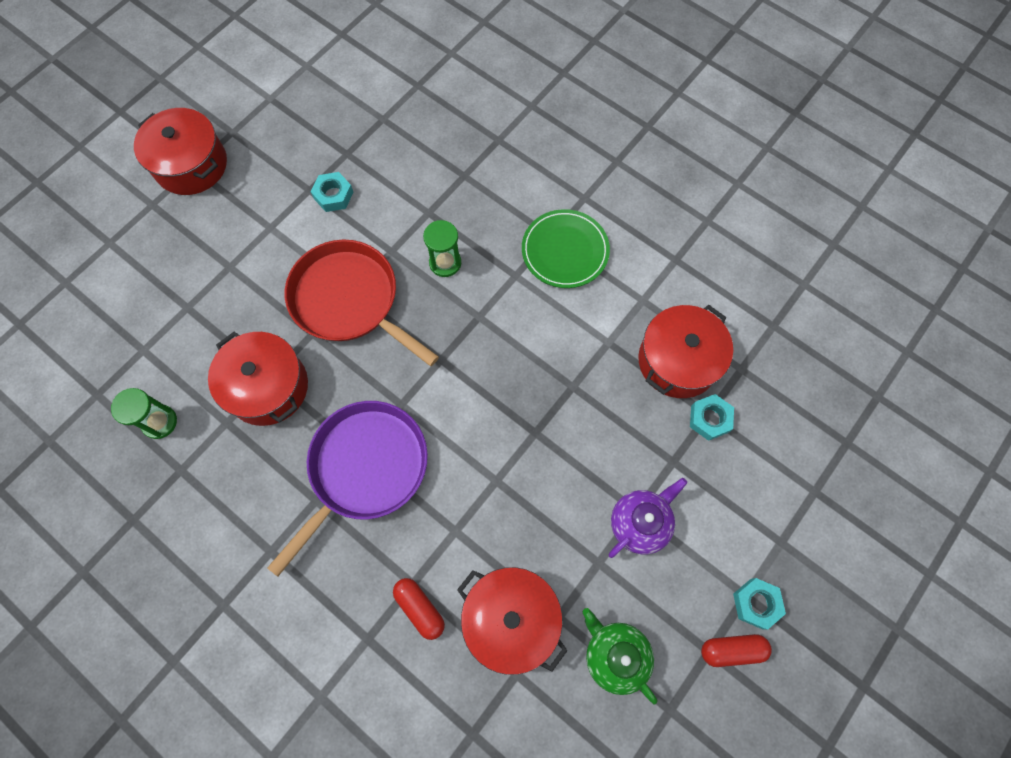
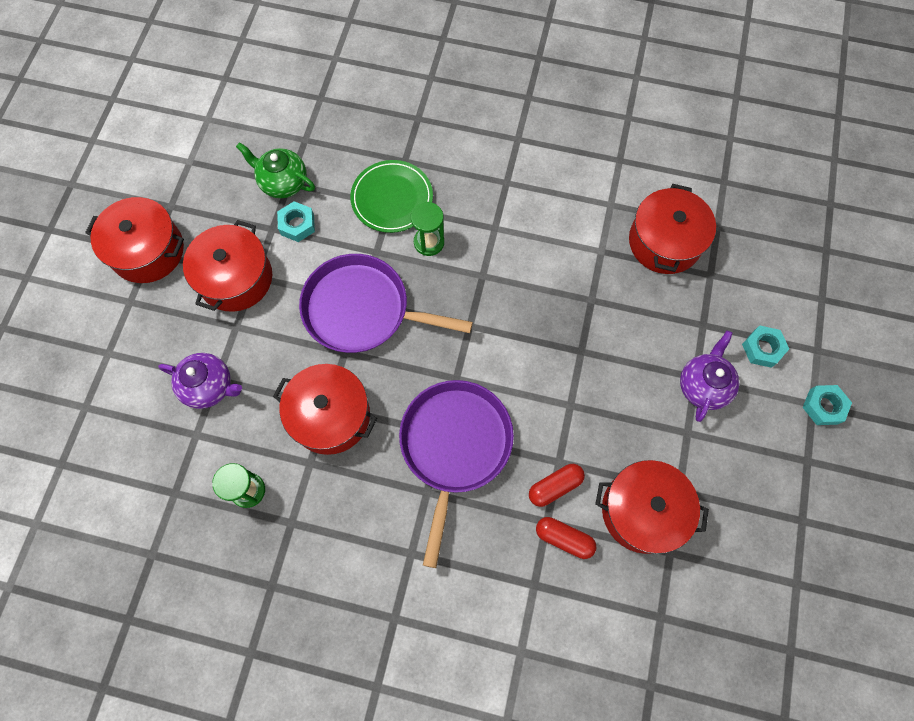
camera: 25 degrees left, 0 degrees up
red pan [285,239,439,366] -> purple pan [299,254,473,353]
green plate [522,209,610,288] -> green plate moved to [350,160,433,233]
green teapot [583,608,657,704] -> green teapot moved to [236,142,315,198]
turquoise nut [690,394,734,441] -> turquoise nut moved to [742,325,789,368]
red capsule [701,634,772,667] -> red capsule moved to [529,464,585,507]
none -> purple teapot [158,353,242,409]
none -> red pot [183,220,272,312]

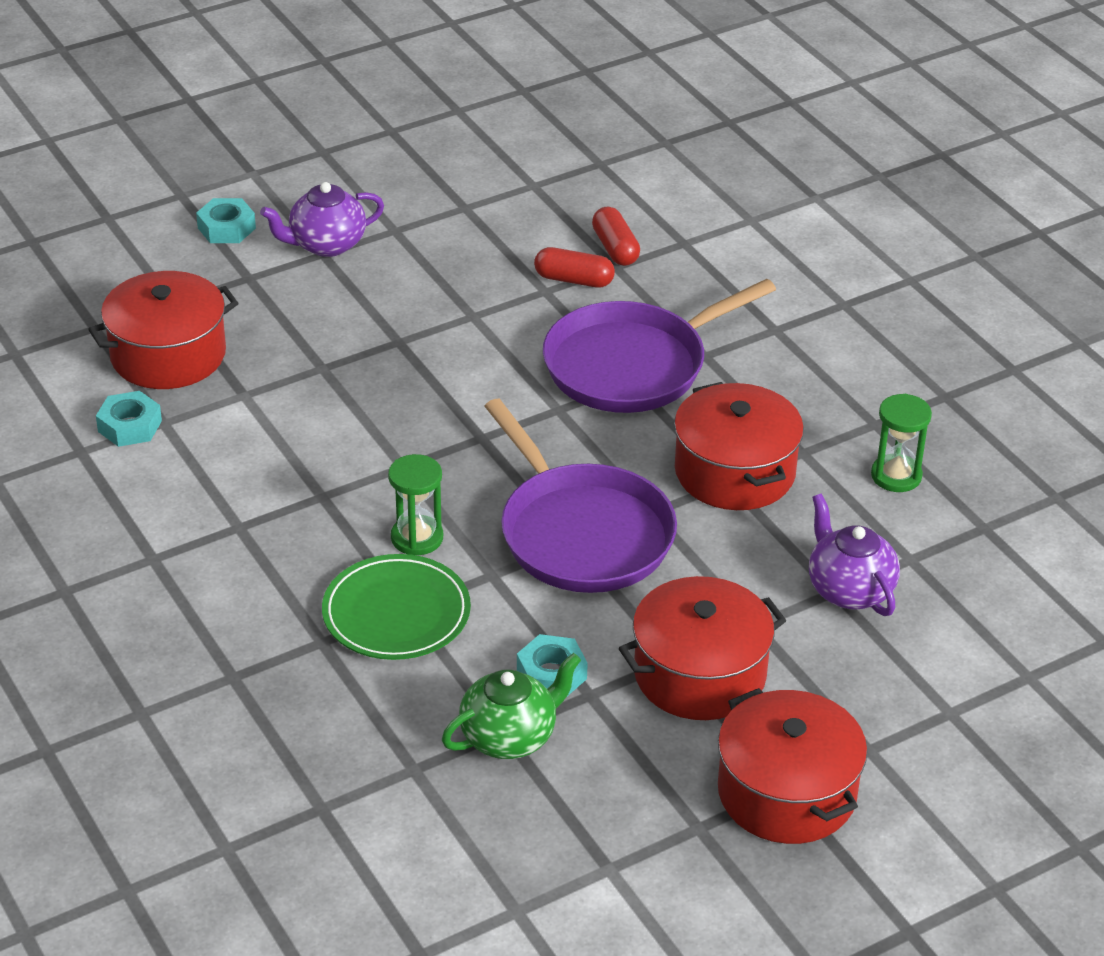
camera: 135 degrees left, 30 degrees down
green teapot [236,142,315,198] -> green teapot turned 105 degrees counterclockwise [442,653,581,759]
red pot [595,460,709,554] -> none
turquoise nut [803,385,852,425] -> turquoise nut moved to [96,391,162,447]

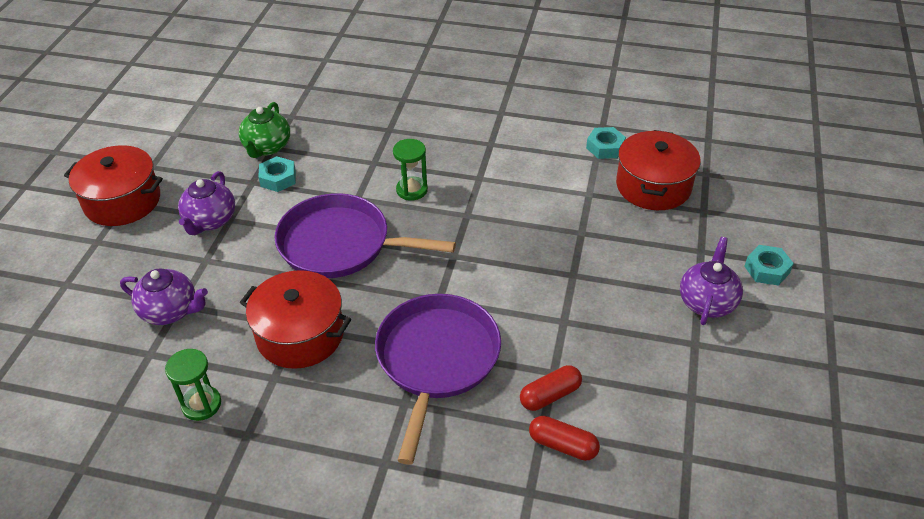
camera: 135 degrees right, 5 degrees up
green plate [322,554,471,660] -> none
red pot [619,576,786,720] -> purple teapot [178,171,235,235]

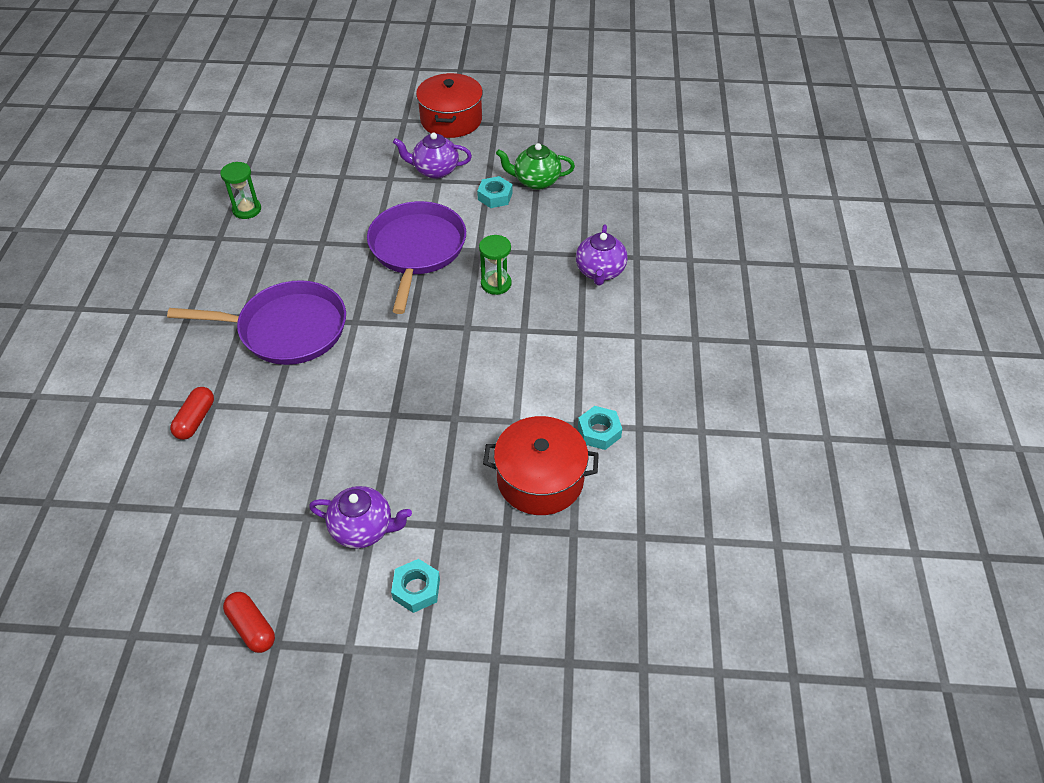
camera: 80 degrees right, 5 degrees up
purple teapot [120,268,208,325] -> purple teapot moved to [576,225,628,285]
red pot [240,270,351,369] -> none
red capsule [520,365,582,411] -> red capsule moved to [223,592,275,653]

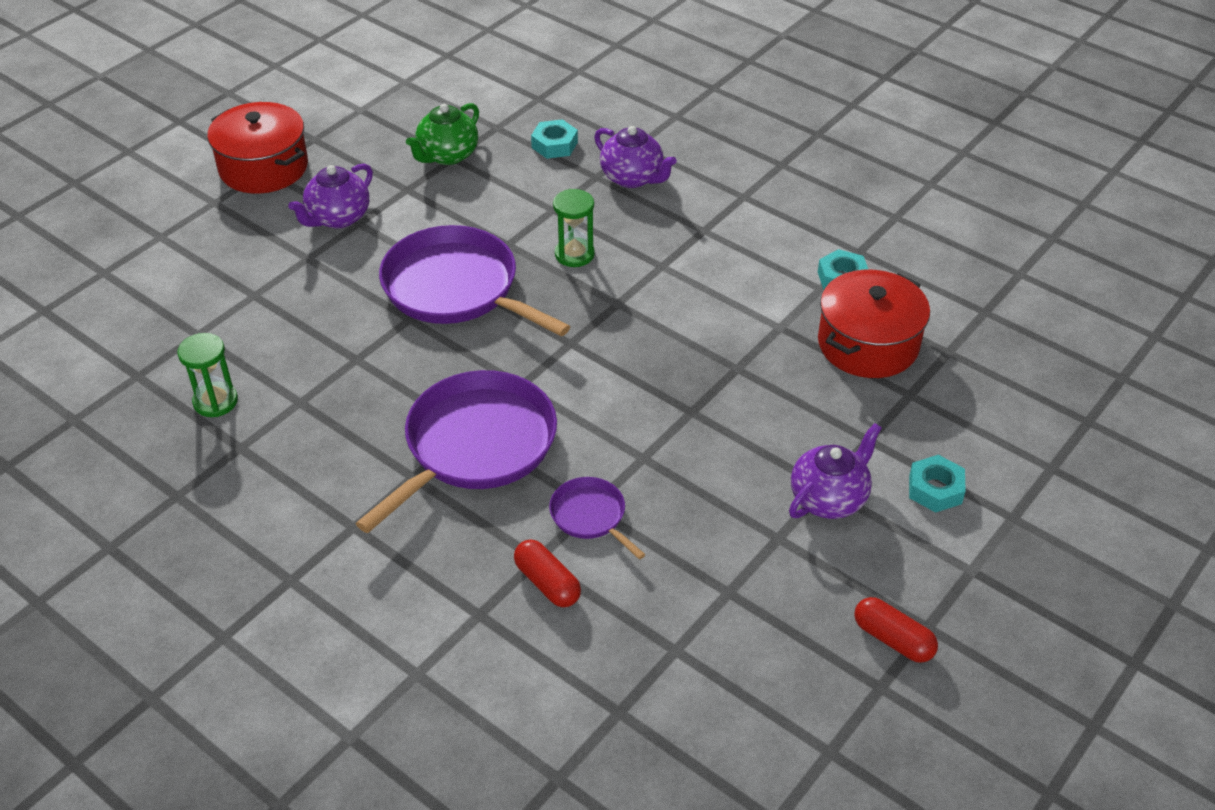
camera: 55 degrees left, 5 degrees down
red capsule [223,592,275,653] -> red capsule turned 45 degrees clockwise [854,597,938,663]
turquoise nut [477,176,513,208] -> turquoise nut moved to [531,119,578,159]
none -> purple pan [549,477,646,559]

